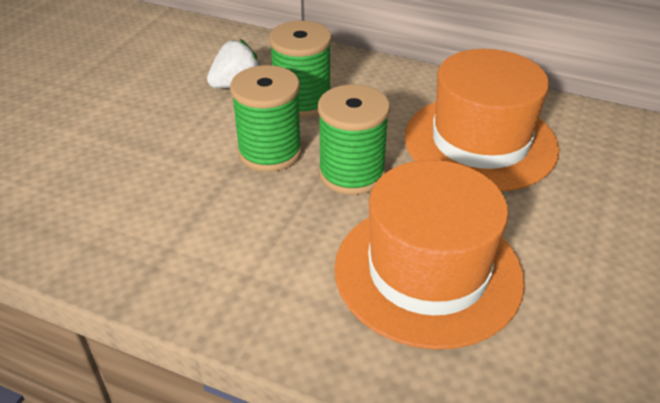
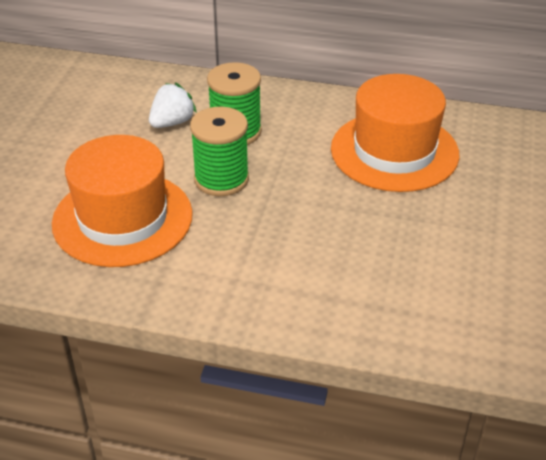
camera: 10 degrees left, 0 degrees up
green spool [318,84,390,195] -> none
orange hat [334,160,525,350] -> orange hat moved to [52,135,193,267]

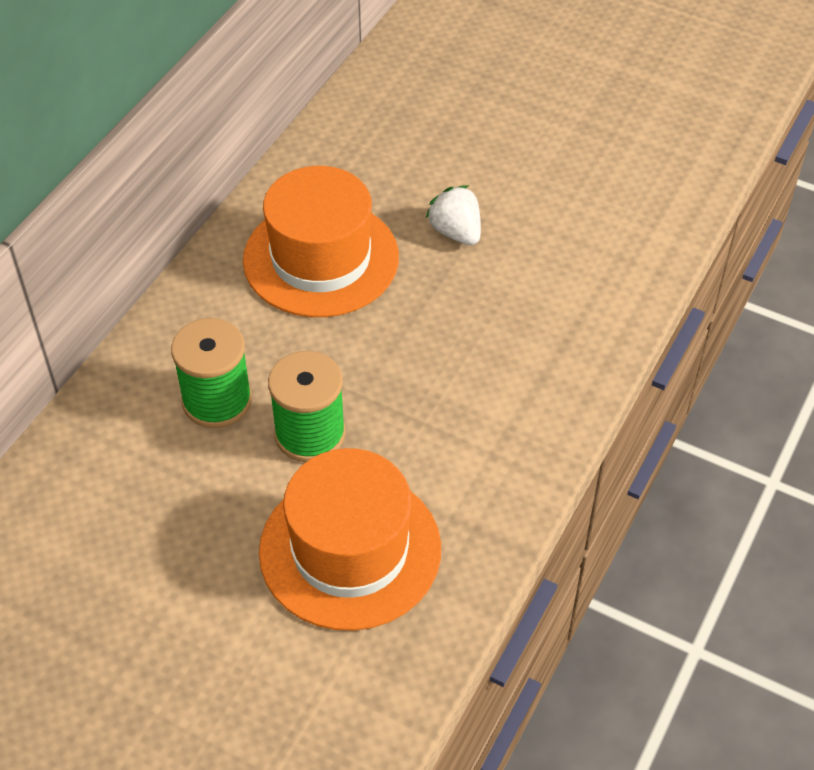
camera: 75 degrees left, 10 degrees up
white strawberry [149,82,197,128] -> white strawberry moved to [426,185,481,245]

